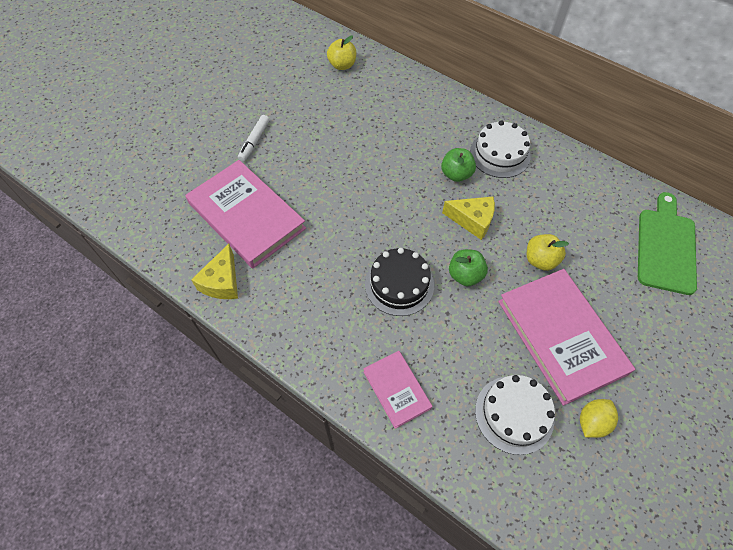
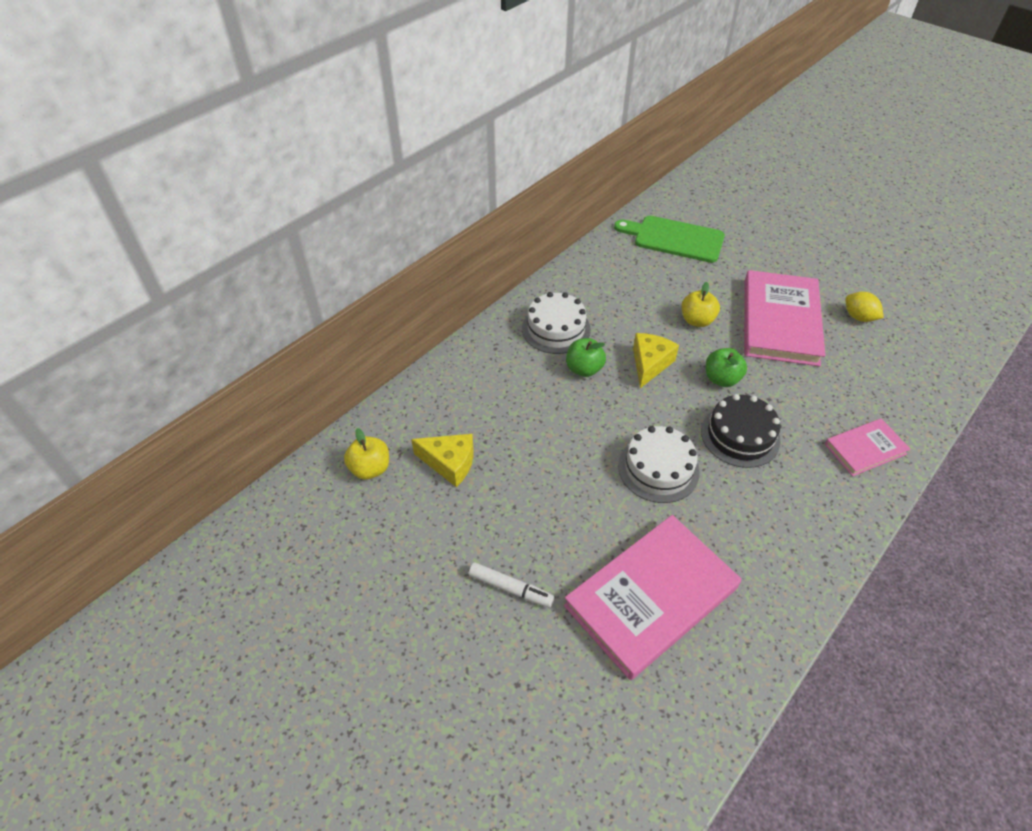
camera: 85 degrees left, 10 degrees down
yellow cheese [191,244,238,299] -> yellow cheese moved to [411,434,474,487]
white cake [475,375,555,455] -> white cake moved to [618,426,700,503]
pink book [498,269,635,406] -> pink book turned 60 degrees counterclockwise [744,270,825,366]

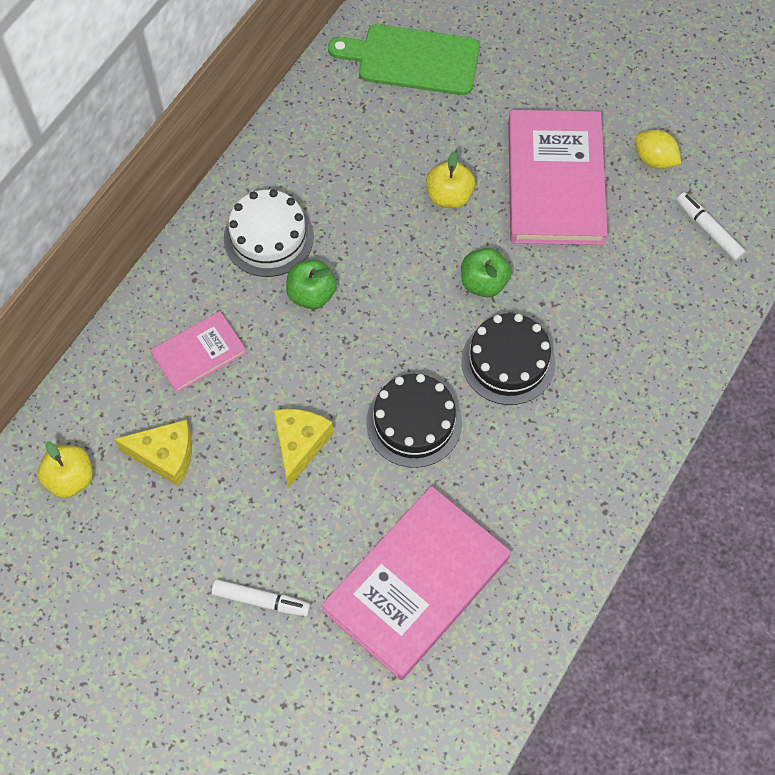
camera: 10 degrees left, 15 degrees up
white cake [618,426,700,503] -> black cake [366,374,462,468]
yellow cheese [633,333,679,388] -> yellow cheese moved to [274,409,333,488]
pink book [825,418,911,476] -> pink book moved to [150,311,247,393]
none -> white marker [676,192,746,261]

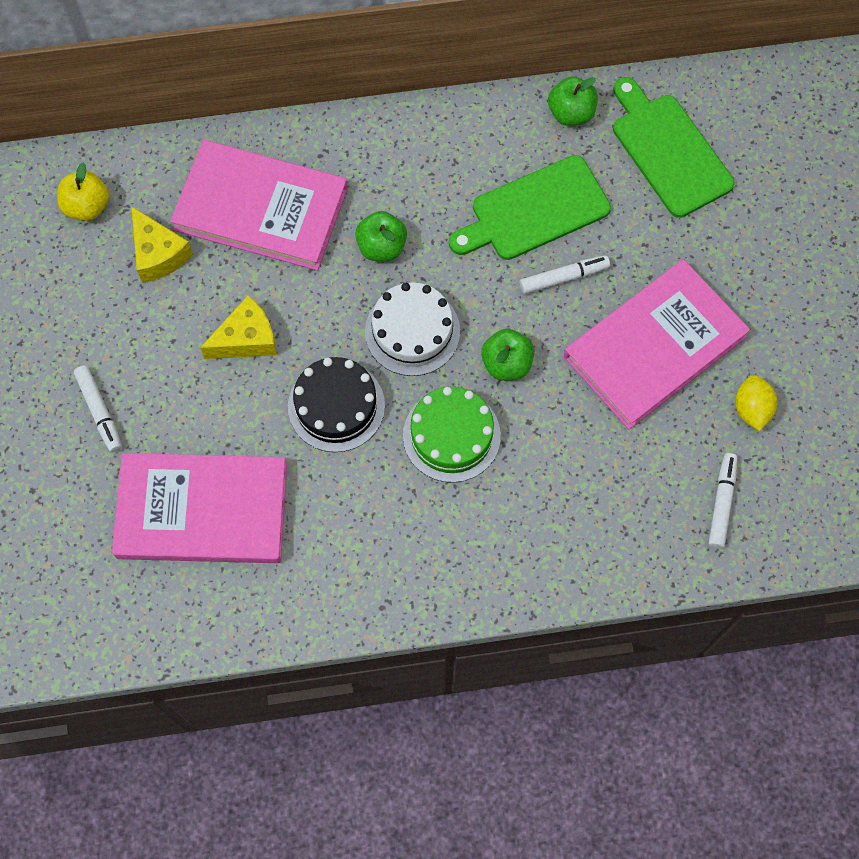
camera: 50 degrees right, 5 degrees up
pink book [150,311,247,393] -> pink book [170,140,348,271], size x1.91
white cake [224,189,314,277] -> white cake moved to [365,282,460,376]
yellow apple [426,151,475,208] -> white marker [520,255,610,294]
black cake [461,313,556,405] -> green cake [403,387,501,483]
none -> green cutting board [449,155,611,260]
none -> green apple [548,77,598,126]

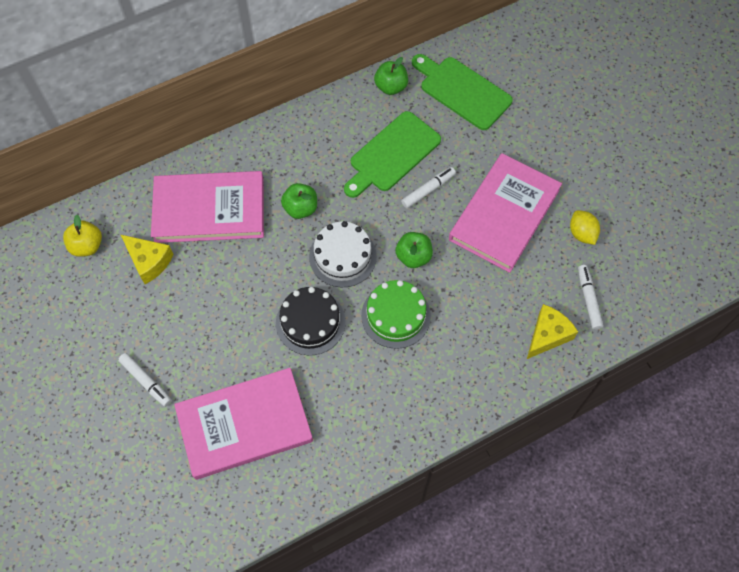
camera: 20 degrees left, 5 degrees down
yellow cheese [200,295,277,359] -> yellow cheese moved to [527,304,578,359]

